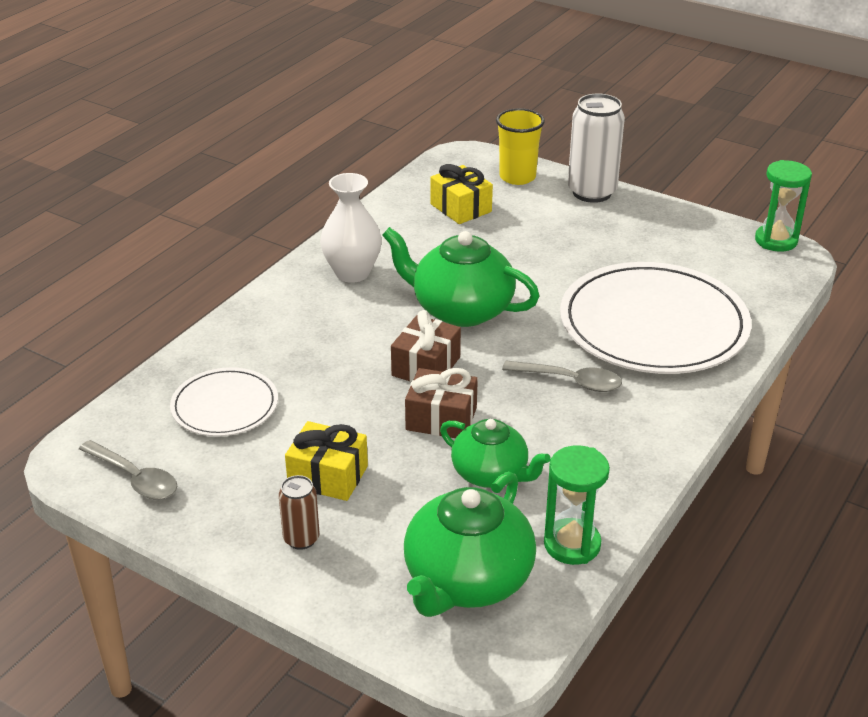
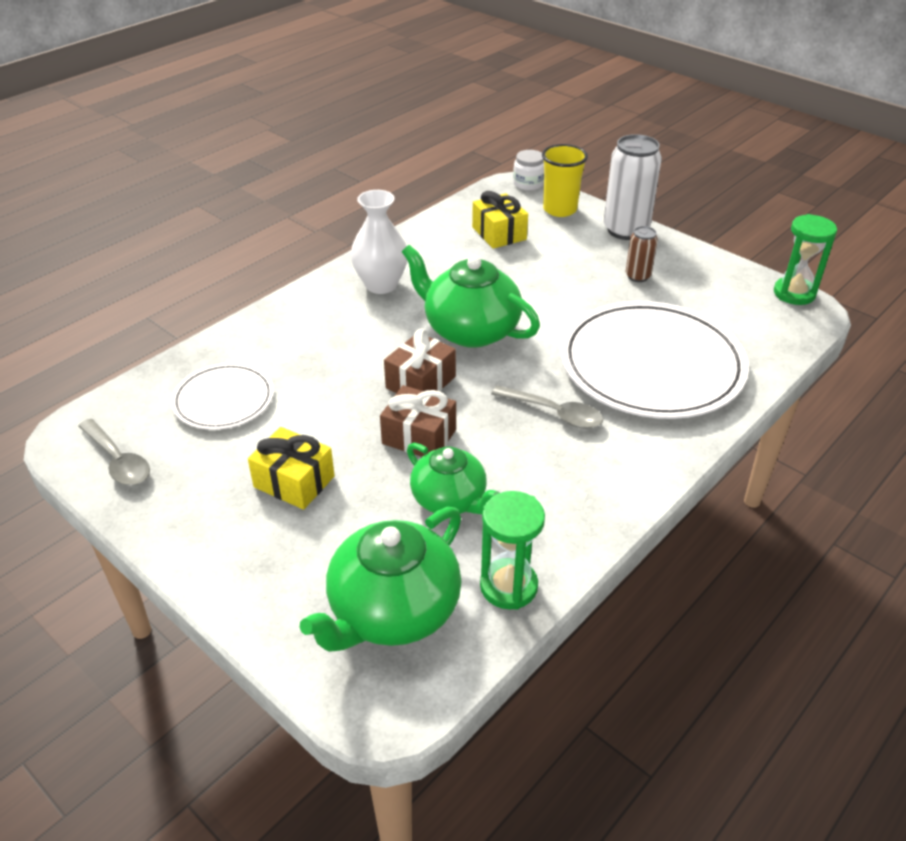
camera: 10 degrees right, 5 degrees up
brown can [279,475,320,550] -> brown can moved to [626,226,658,282]
none -> white jar [513,150,544,190]

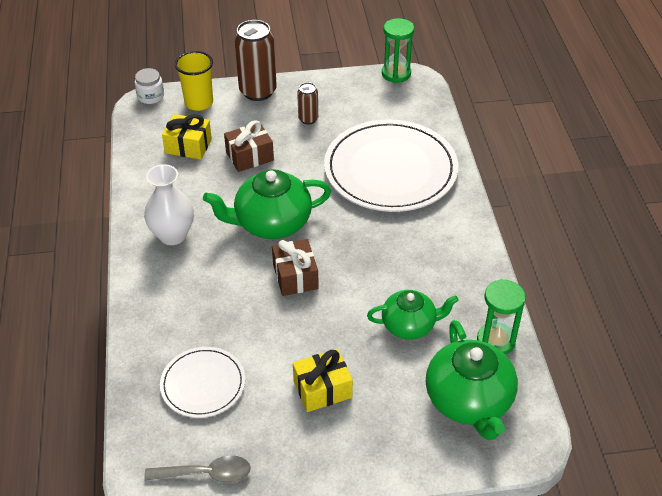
camera: 50 degrees left, 5 degrees up
brown gift [380,385,456,457] -> brown gift moved to [224,120,274,172]
grey spoon [491,385,603,429] -> none
white can [603,134,662,240] -> brown can [234,20,277,101]

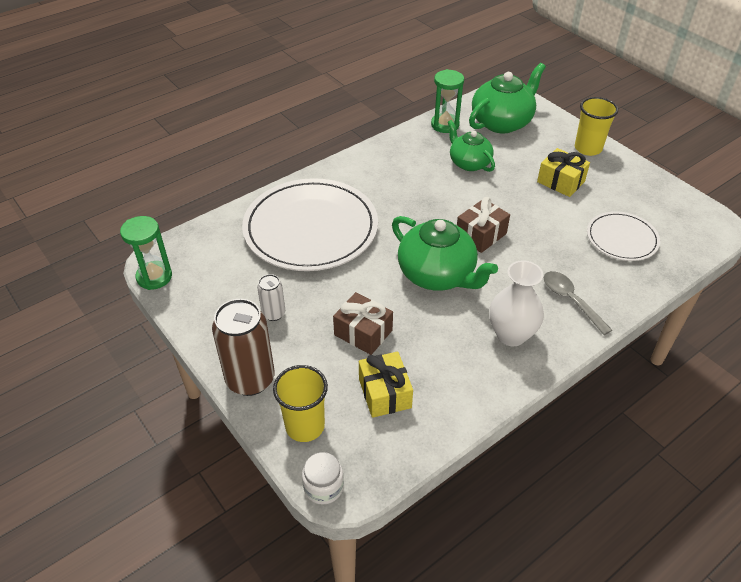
camera: 120 degrees left, 0 degrees up
grey spoon [144,455,251,483] -> grey spoon moved to [544,271,612,335]
brown can [297,82,318,124] -> white can [257,274,285,321]
none -> yellow cup [575,97,618,156]

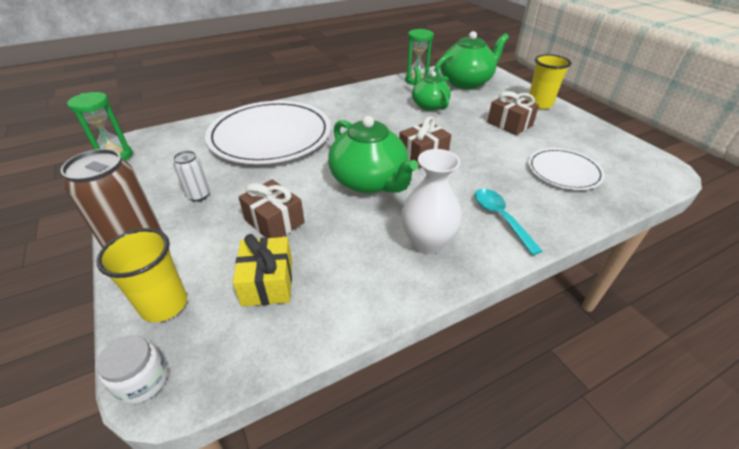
camera: 10 degrees right, 5 degrees down
yellow gift [537,148,590,197] -> brown gift [487,91,539,135]
grey spoon [544,271,612,335] -> turquoise spoon [475,189,542,255]

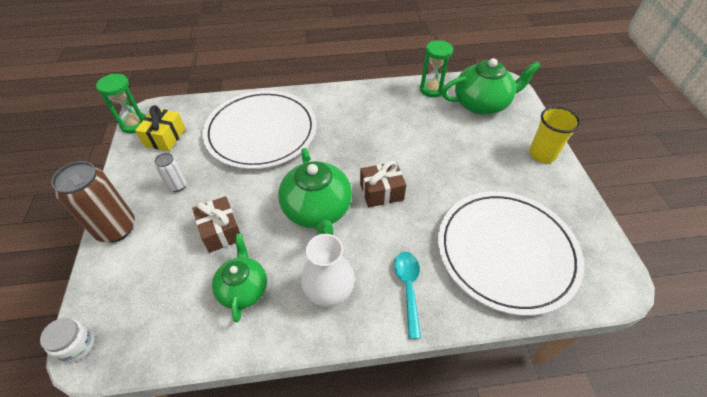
camera: 20 degrees right, 10 degrees up
yellow cup [96,228,187,322] -> none
yellow gift [233,234,292,307] -> yellow gift moved to [135,105,186,151]
green teapot [412,67,451,111] -> green teapot moved to [212,233,267,322]
brown gift [487,91,539,135] -> none
white plate [528,148,605,190] -> white plate [438,191,584,316], size x1.92

